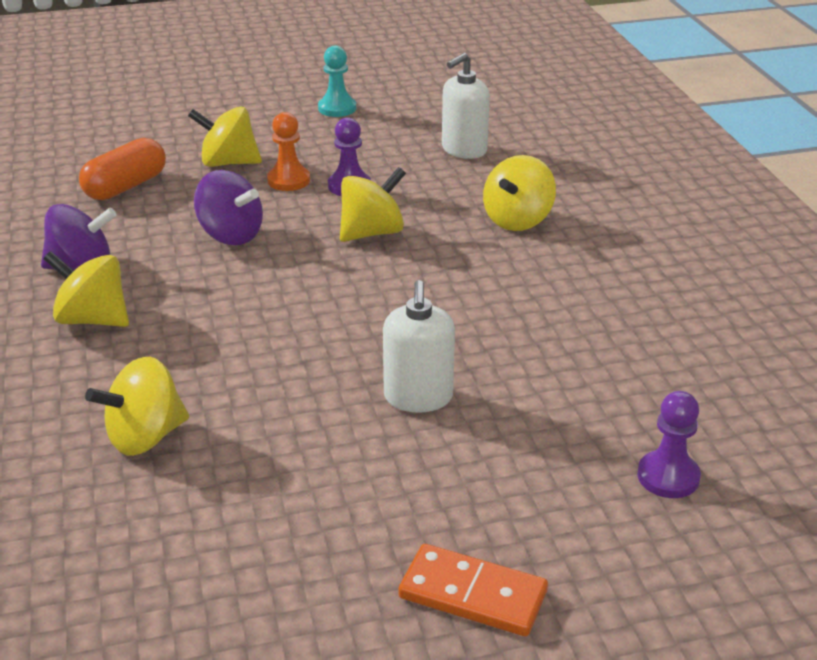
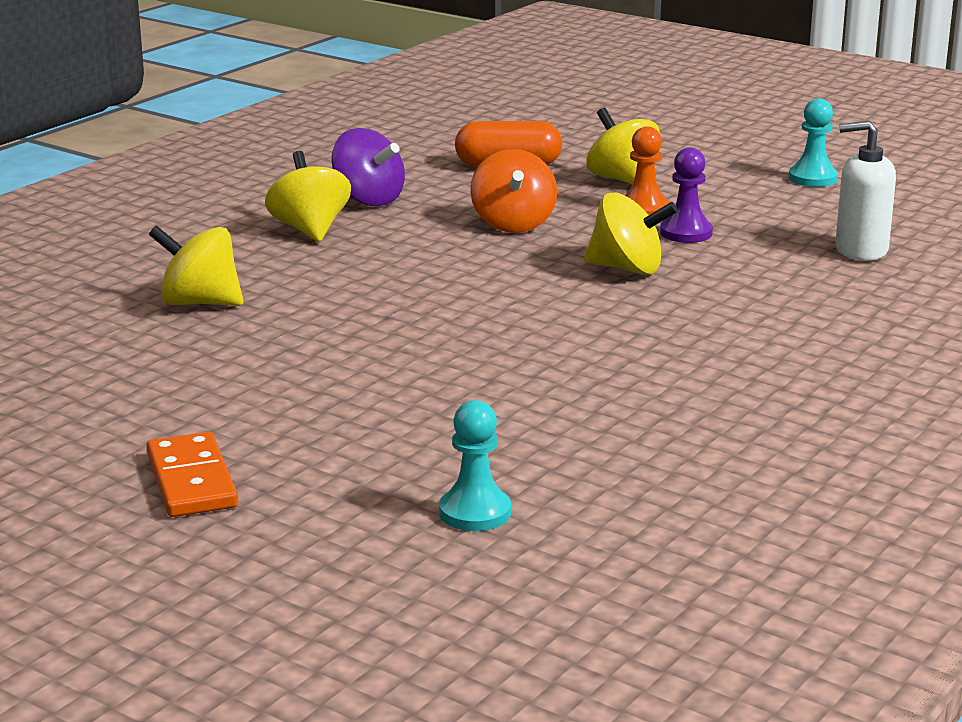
camera: 50 degrees right, 10 degrees down
purple spinning top [194,170,263,245] -> orange spinning top [470,149,557,233]
white soap dispenser [383,280,455,413] -> none
yellow spinning top [483,155,556,231] -> none
purple pawn [637,391,701,498] -> turquoise pawn [439,400,511,531]

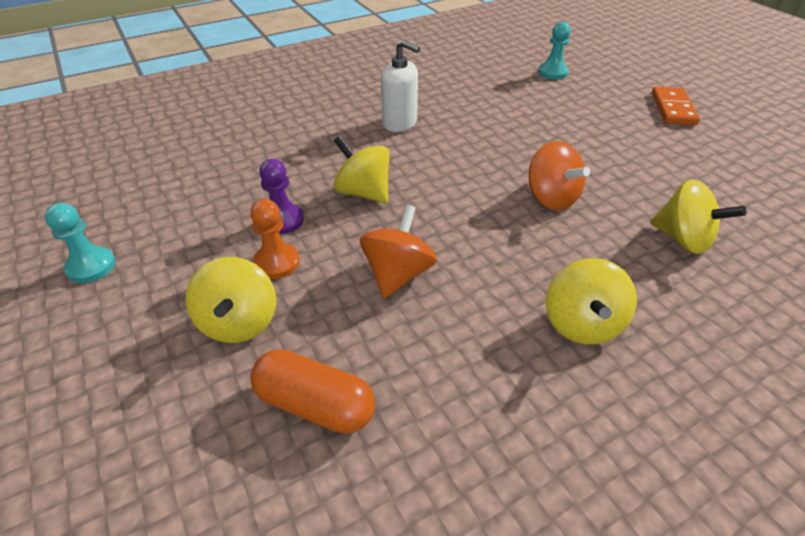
camera: 155 degrees left, 20 degrees up
purple spinning top [332,128,405,206] -> none
white soap dispenser [835,121,896,261] -> white soap dispenser moved to [381,40,420,132]
none -> orange spinning top [529,141,590,210]

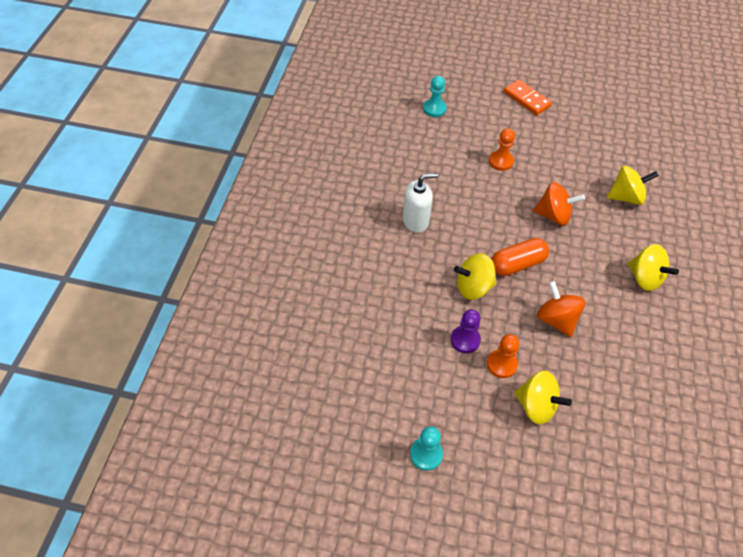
camera: 50 degrees left, 10 degrees up
orange capsule [250,349,375,434] -> orange capsule moved to [491,238,549,276]
none -> orange pawn [489,128,515,171]

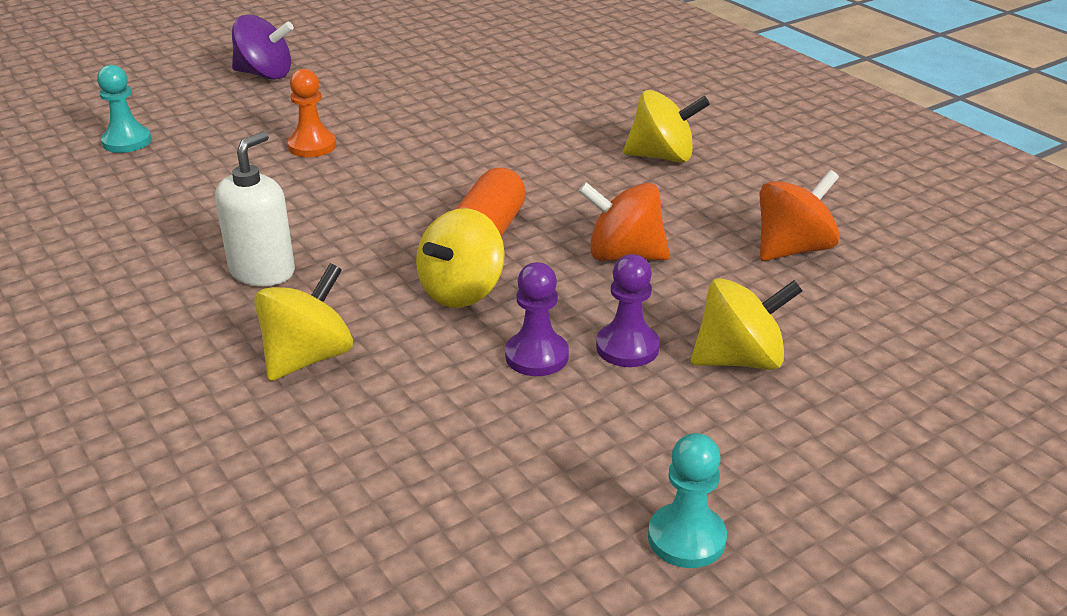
camera: 45 degrees left, 20 degrees down
orange pawn [487,334,519,378] -> purple pawn [596,254,660,367]
orange domino [504,80,552,115] -> purple spinning top [232,14,294,80]
orange spinning top [533,182,585,225] -> orange spinning top moved to [760,170,840,261]
yellow spinning top [607,166,659,205] -> yellow spinning top moved to [254,263,353,381]

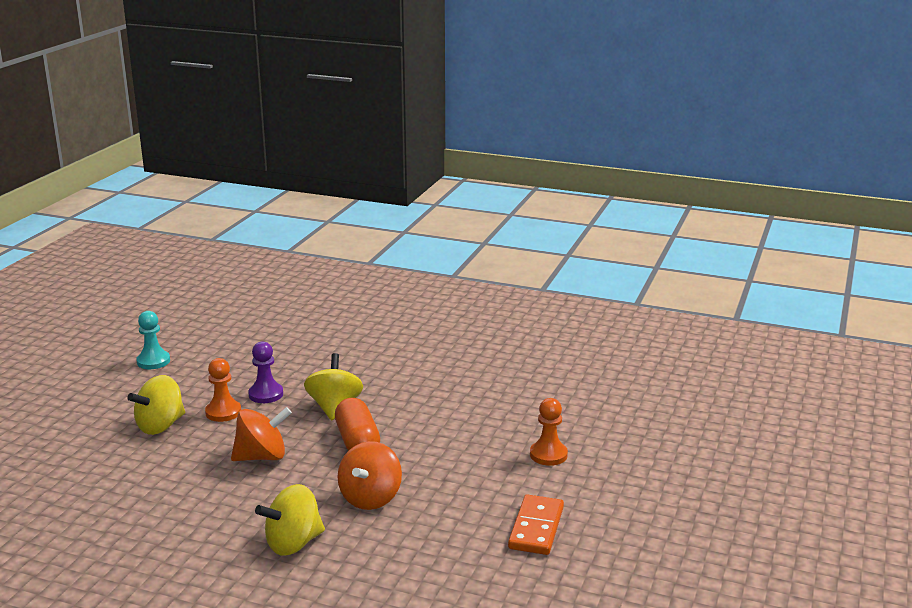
camera: 145 degrees right, 10 degrees down
turquoise pawn [97,65,152,153] -> none
white soap dispenser [215,131,295,286] -> none
purple spinning top [232,14,294,80] -> none
yellow spinning top [254,263,353,381] -> none
purple pawn [596,254,660,367] -> orange pawn [205,358,241,422]
orange spinning top [760,170,840,261] -> orange spinning top moved to [338,441,402,510]
none -> orange domino [508,494,564,555]

